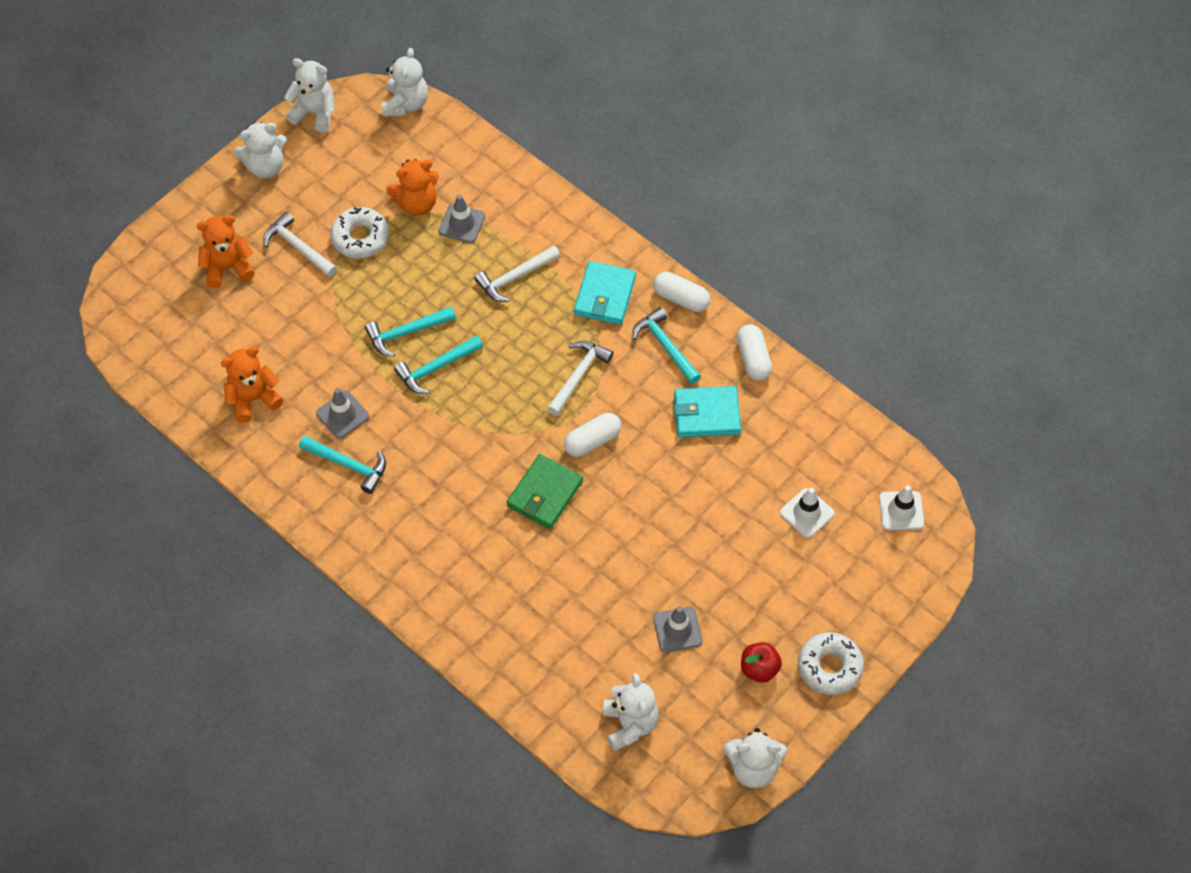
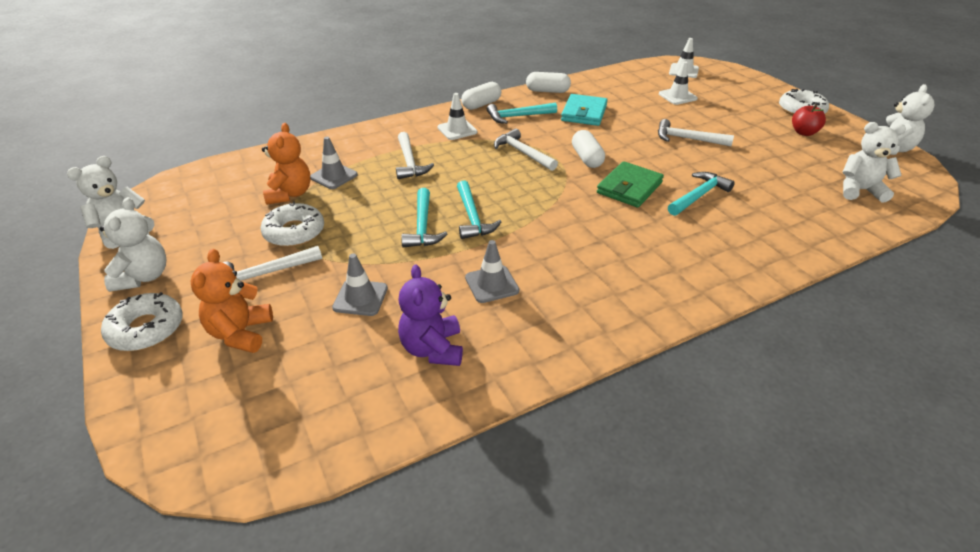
camera: 70 degrees left, 20 degrees down
orange teddy bear [221,346,283,423] -> purple teddy bear [398,264,463,366]
turquoise hammer [299,435,386,494] -> turquoise hammer moved to [668,172,735,216]
white teddy bear [382,48,428,117] -> none
green wallet [507,454,583,529] -> green wallet turned 75 degrees clockwise [597,161,664,208]
turquoise wallet [574,261,636,325] -> white traffic cone [437,93,477,140]
grey traffic cone [653,606,702,653] -> grey traffic cone moved to [332,253,388,316]
none -> white donut [101,292,183,351]
none -> white hammer [658,119,734,146]

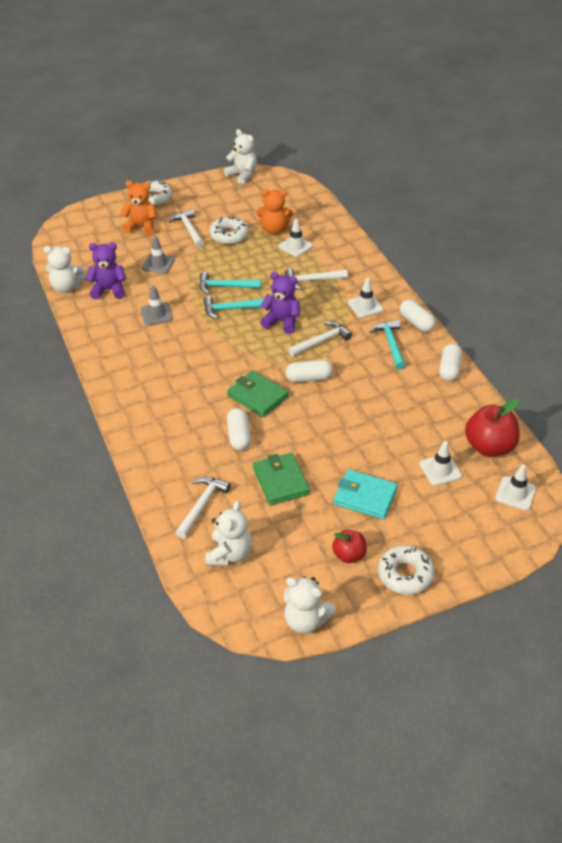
camera: 95 degrees right, 5 degrees up
white teddy bear [100,197,166,292] -> white teddy bear moved to [43,246,86,293]
grey traffic cone [310,137,358,189] -> white traffic cone [279,219,313,257]
turquoise wallet [561,94,608,126] -> turquoise wallet moved to [333,469,398,520]
white hammer [658,119,734,146] -> white hammer moved to [175,477,231,539]
turquoise hammer [668,172,735,216] -> white capsule [227,408,251,450]
none -> green wallet [253,453,310,505]
none -> purple teddy bear [260,272,300,334]
none -> red apple [465,398,520,457]

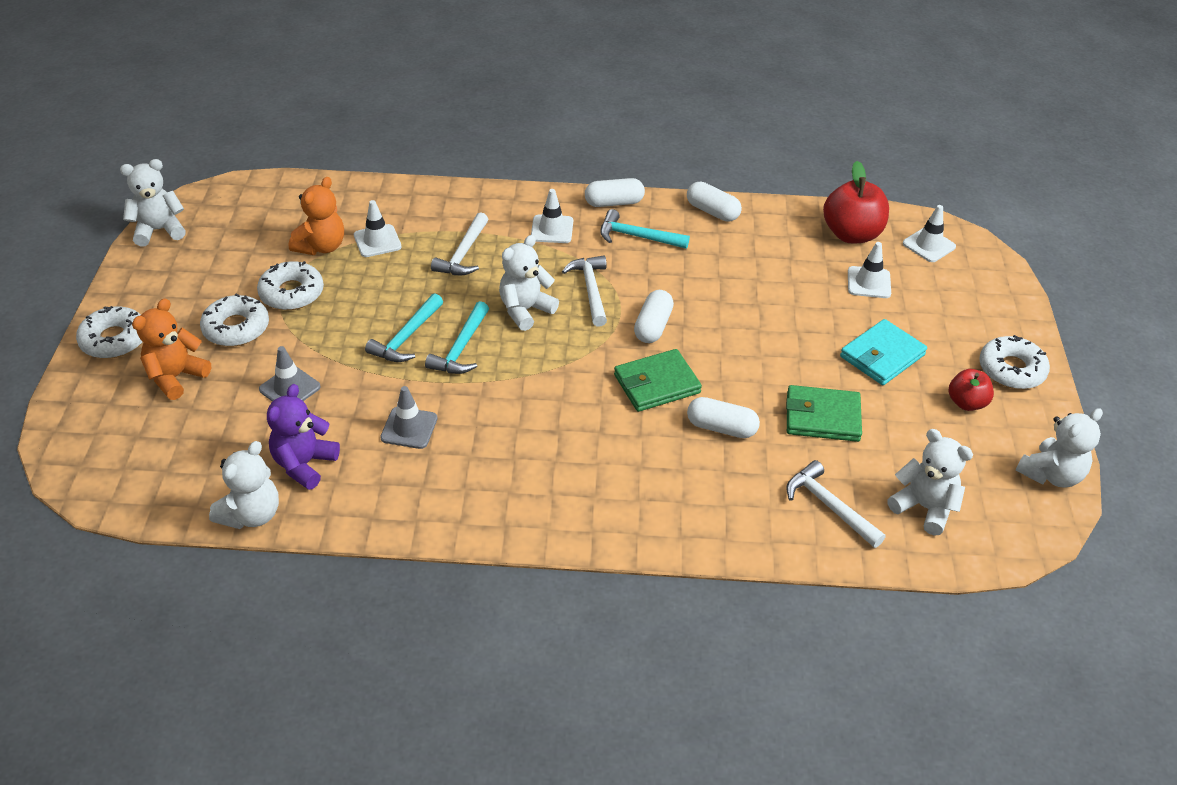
camera: 65 degrees left, 0 degrees up
white hammer [169,209,204,248] -> white donut [200,294,269,346]
purple teddy bear [260,272,300,334] -> white teddy bear [499,235,559,331]

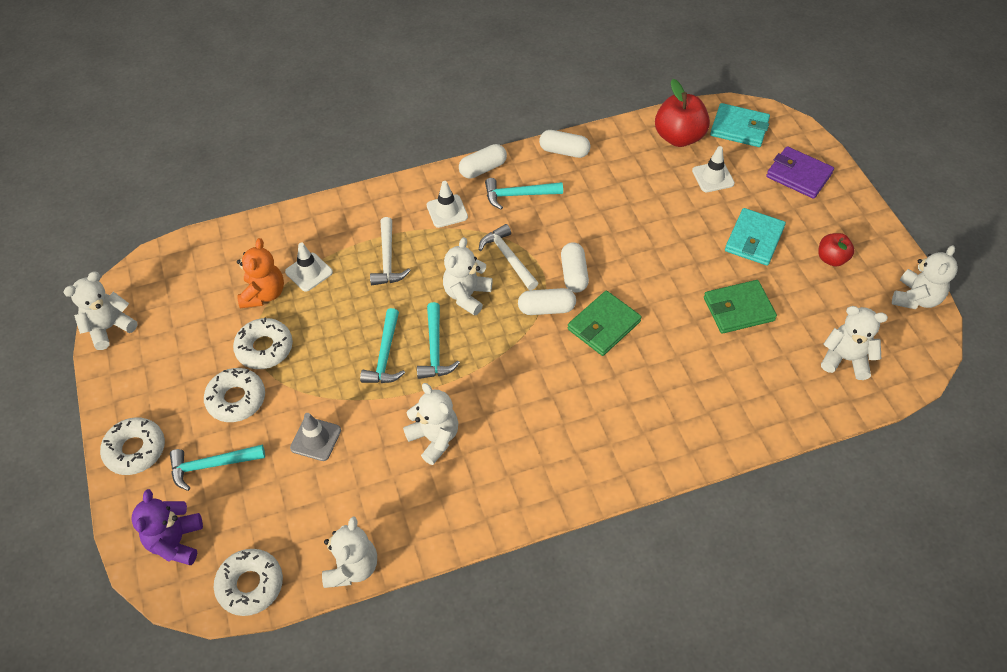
camera: 20 degrees left, 10 degrees up
orange teddy bear [132,299,211,400] -> turquoise hammer [170,445,265,491]
purple teddy bear [267,384,340,490] -> purple teddy bear moved to [131,489,203,565]
grey traffic cone [380,386,437,449] -> white teddy bear [403,383,458,465]
white capsule [687,397,760,438] -> white capsule moved to [518,288,576,315]
white hammer [786,460,886,548] -> none
white traffic cone [903,205,956,262] -> turquoise wallet [710,103,770,147]
white donut [979,335,1050,389] -> white donut moved to [214,549,283,616]
none -> purple wallet [766,146,834,199]

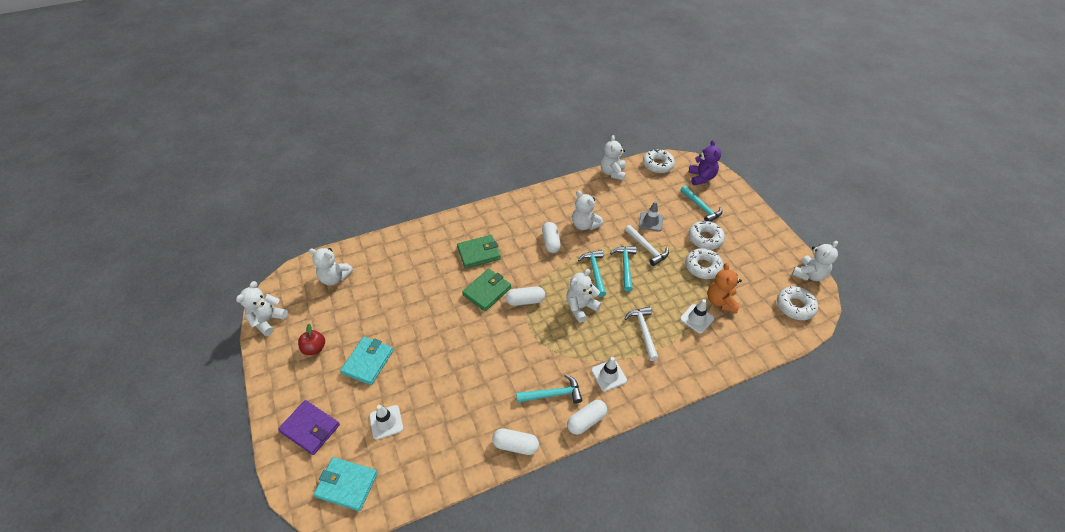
camera: 175 degrees right, 5 degrees down
white donut [100,417,165,475] -> white donut moved to [777,286,818,320]
turquoise hammer [170,445,265,491] -> turquoise hammer turned 75 degrees clockwise [680,186,722,222]
white teddy bear [443,237,493,316] -> white teddy bear turned 150 degrees counterclockwise [566,269,602,323]
white hammer [479,224,538,290] -> white hammer moved to [625,225,669,266]
white capsule [561,242,589,293] -> white capsule moved to [542,222,561,253]
red apple [655,79,710,147] -> none
green wallet [704,280,777,334] -> green wallet moved to [457,235,501,268]

